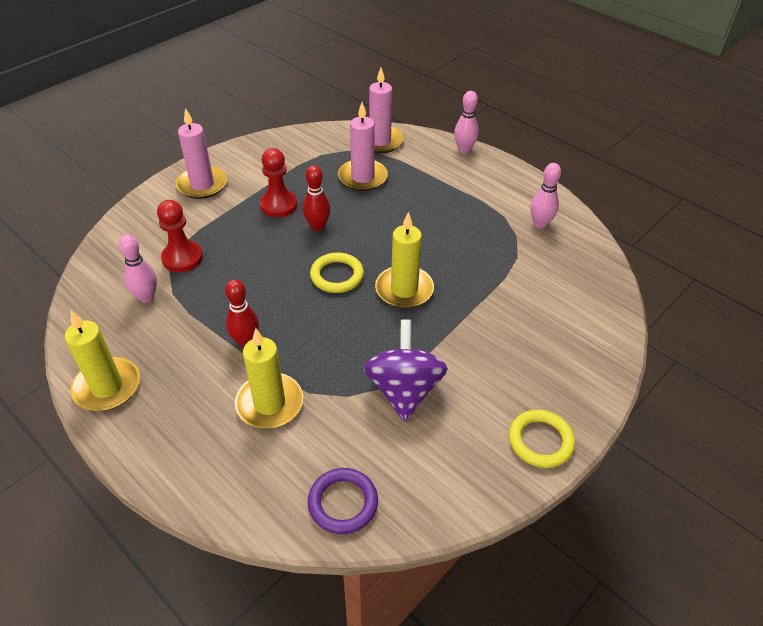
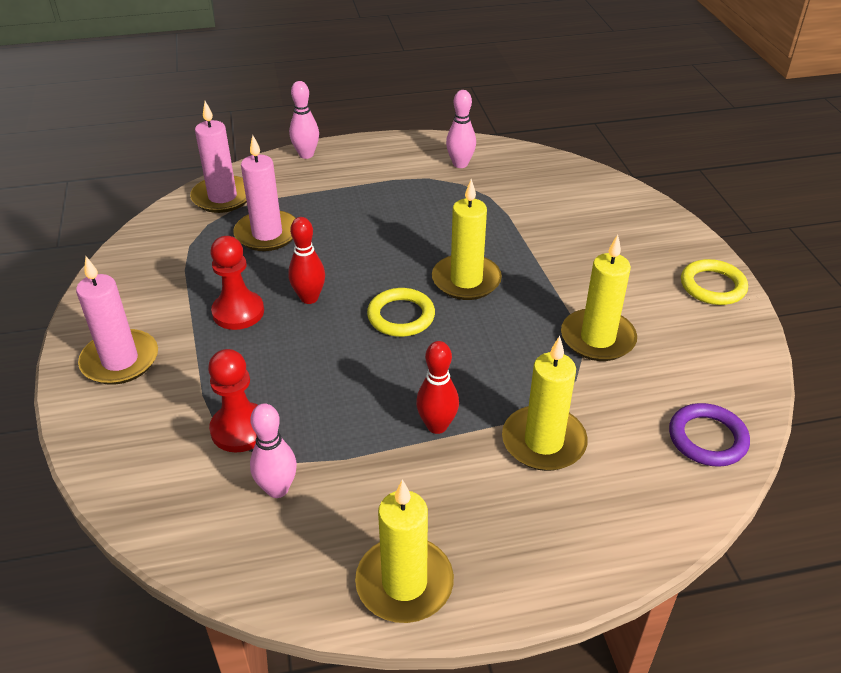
camera: 55 degrees left, 5 degrees down
purple spinning top [363,319,448,421] -> yellow candle [561,235,637,361]

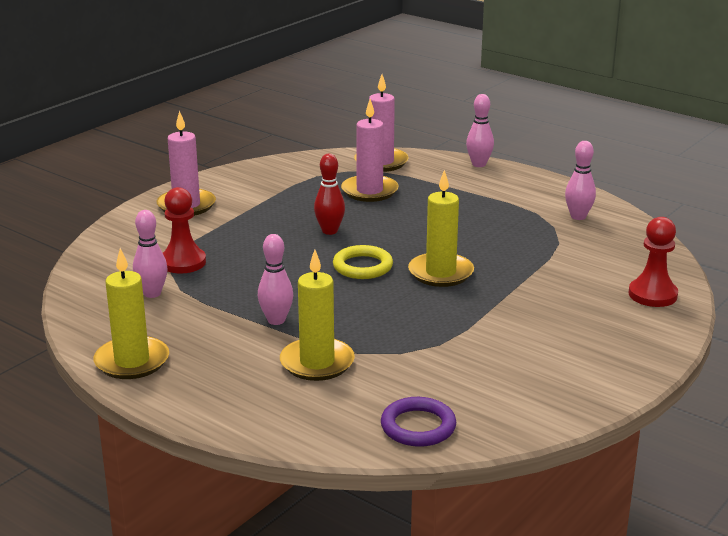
camera: 50 degrees right, 15 degrees down
red pawn [210,236,264,330] -> red pawn moved to [628,217,678,307]
red bowling pin [416,341,459,434] -> pink bowling pin [258,234,293,325]
yellow candle [561,235,637,361] -> none
yellow ring [681,259,748,305] -> none

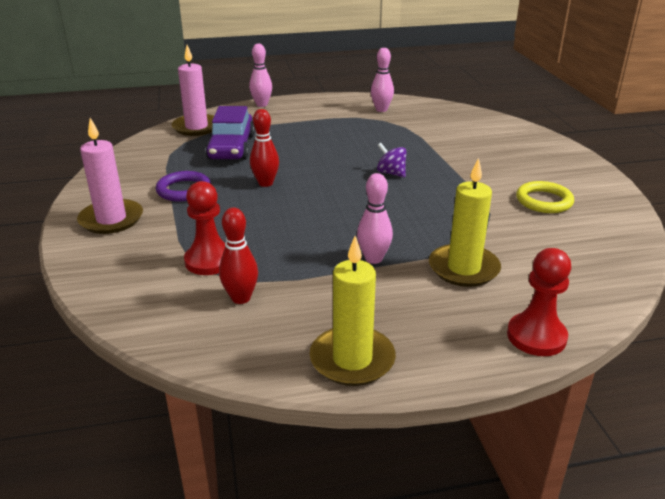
camera: 50 degrees left, 5 degrees up
pink bowling pin [133,210,168,298] -> red bowling pin [219,207,258,304]
yellow ring [333,245,393,279] -> yellow ring moved to [516,181,574,213]
pink candle [341,99,399,202] -> purple car [205,106,255,160]
purple ring [381,397,456,447] -> purple ring moved to [156,171,211,202]
yellow candle [408,170,474,287] -> purple spinning top [377,143,407,178]
red pawn [628,217,678,307] -> red pawn moved to [507,248,571,356]

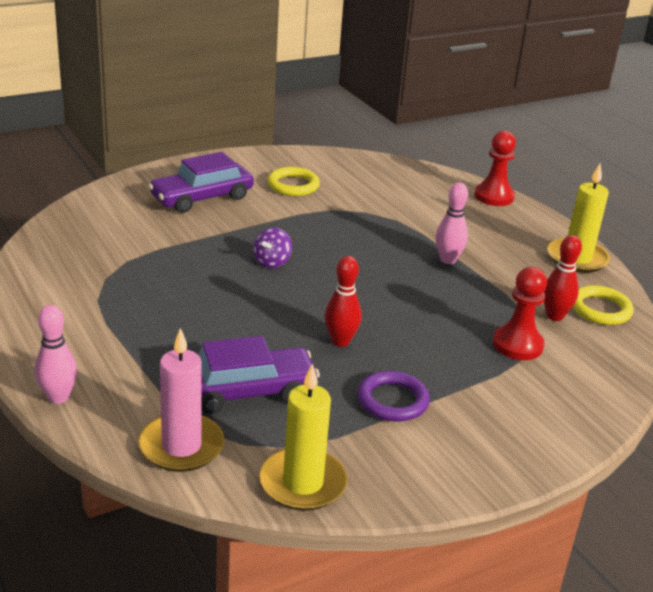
camera: 110 degrees left, 0 degrees up
pink candle [77,118,143,234] -> none
pink bowling pin [371,48,394,112] -> none
yellow candle [429,157,501,287] -> yellow candle moved to [260,364,347,511]
none -> purple car [148,152,254,213]
none -> yellow ring [572,285,634,325]

